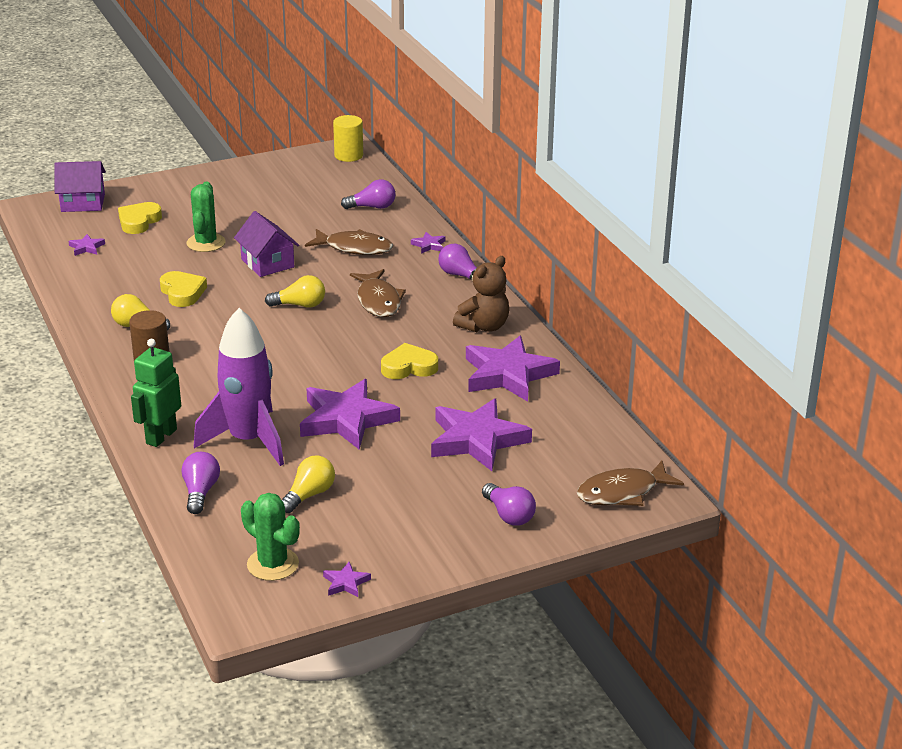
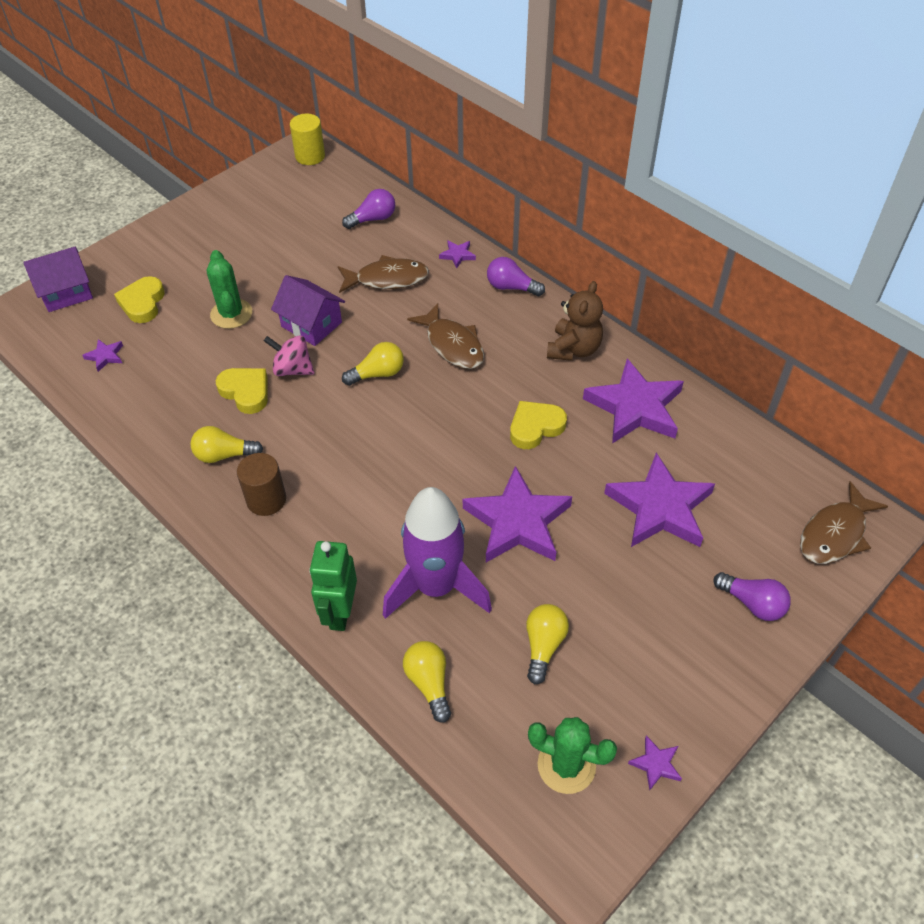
camera: 20 degrees left, 20 degrees up
purple light bulb [182,452,220,514] -> yellow light bulb [403,641,451,723]
none -> pink spinning top [264,335,315,376]

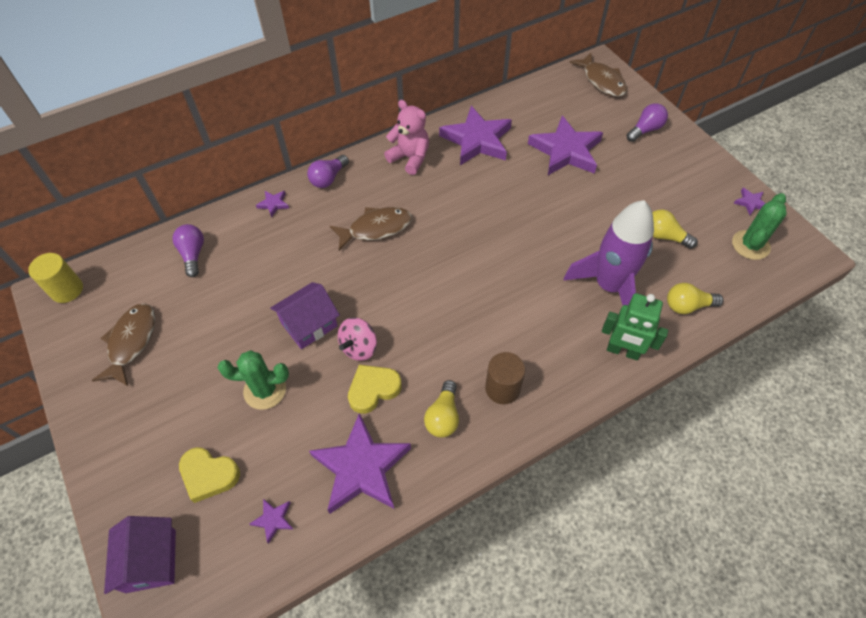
camera: 75 degrees left, 5 degrees up
brown fish [338,255,429,293] -> brown fish moved to [92,304,155,386]
yellow light bulb [342,342,404,386] -> none
purple star [463,466,572,562] -> purple star moved to [309,413,411,514]
yellow heart [510,401,567,449] -> none
brown teddy bear [547,281,603,361] -> pink teddy bear [384,100,429,175]

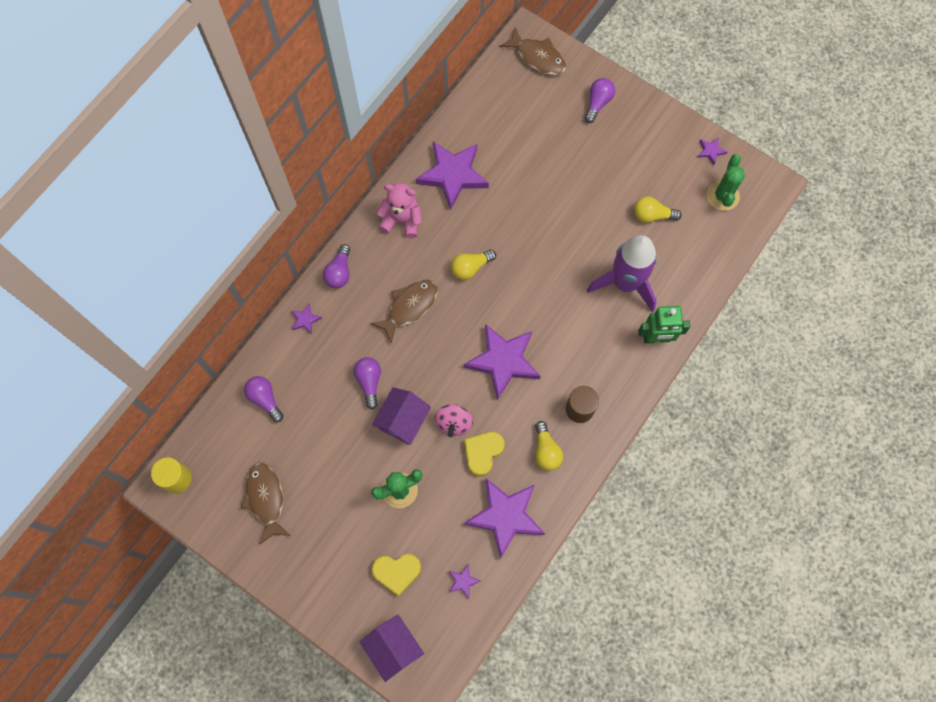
camera: 25 degrees left, 15 degrees up
purple star [528,116,603,175] -> purple star moved to [464,324,541,400]
yellow light bulb [667,283,724,314] -> yellow light bulb moved to [451,250,496,280]
none -> purple light bulb [353,357,381,410]

